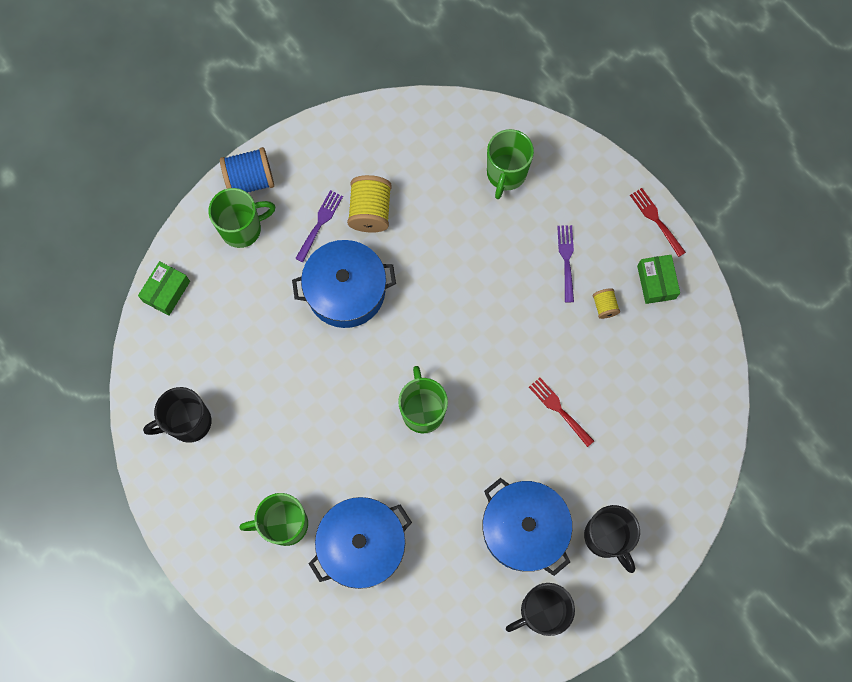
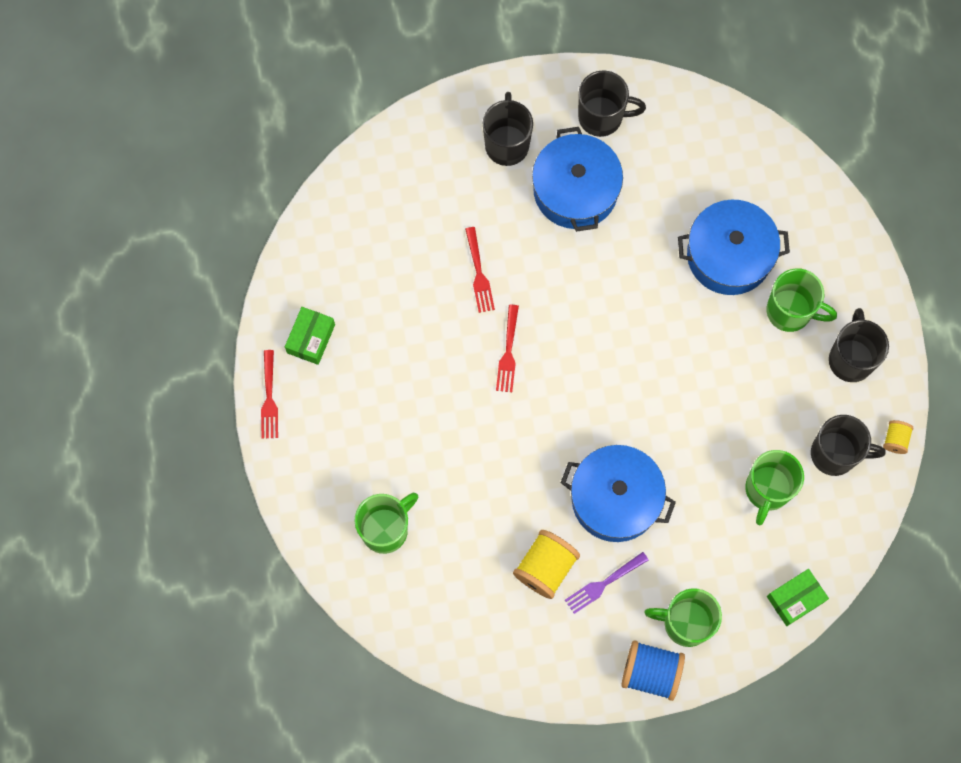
camera: 150 degrees left, 0 degrees up
green mug [398,366,448,434] -> green mug moved to [745,450,804,525]
purple fork [557,225,574,303] -> none
yellow spool [593,288,620,319] -> yellow spool moved to [883,420,913,454]
none -> red fork [496,305,519,392]
none -> black mug [829,308,889,382]

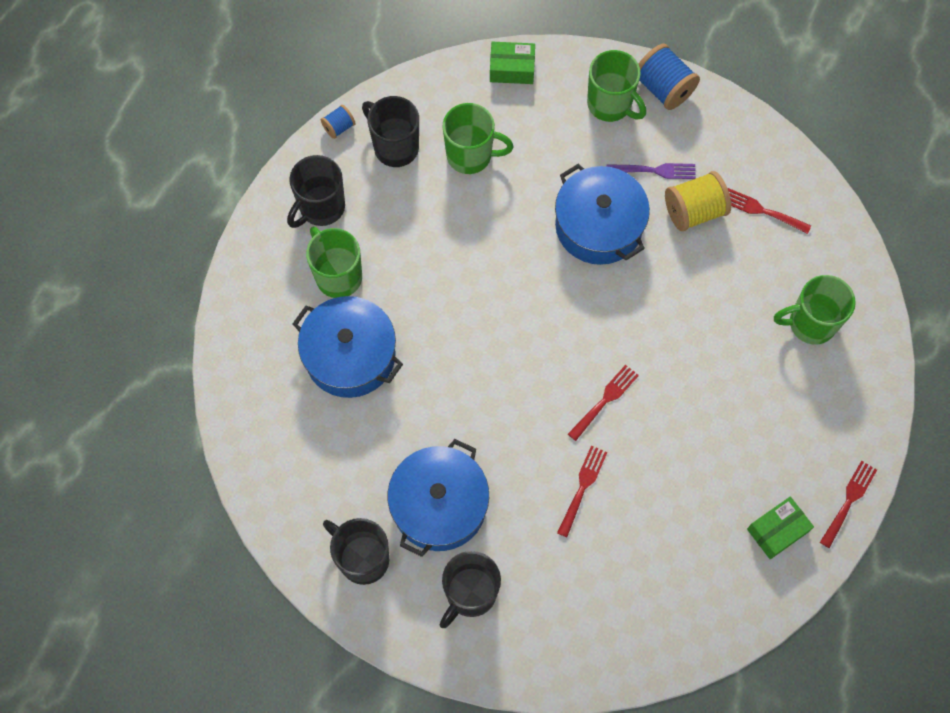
camera: 145 degrees left, 5 degrees down
green mug [745,450,804,525] -> green mug turned 45 degrees clockwise [443,103,514,174]
yellow spool [883,420,913,454] -> blue spool [321,105,356,139]
none -> red fork [728,188,811,234]

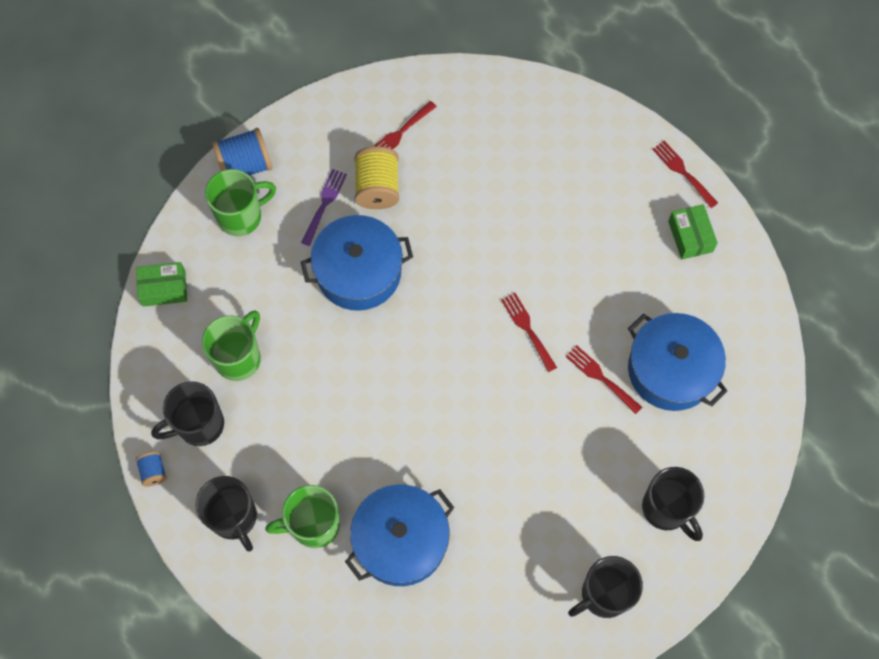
camera: 70 degrees left, 0 degrees up
blue pot [387,439,489,557] -> blue pot moved to [628,313,727,411]
green box [490,42,535,84] -> green box turned 60 degrees clockwise [136,262,187,307]
green mug [774,275,856,345] -> none

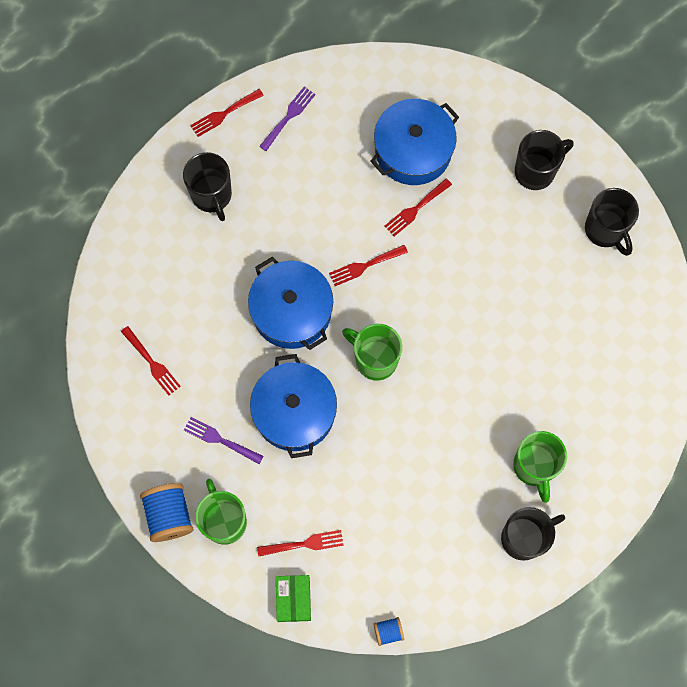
camera: 85 degrees left, 5 degrees up
blue spool [136,451,167,486] -> blue spool moved to [374,617,404,646]
black mug [151,381,224,446] -> black mug moved to [183,152,232,221]
green mug [202,310,261,381] -> green mug moved to [342,324,402,381]
blue pot [345,484,454,586] -> blue pot moved to [248,257,333,350]
yellow spool [354,146,399,209] -> none
green box [668,204,718,259] -> purple fork [259,87,316,151]
none -> red fork [257,530,344,557]

